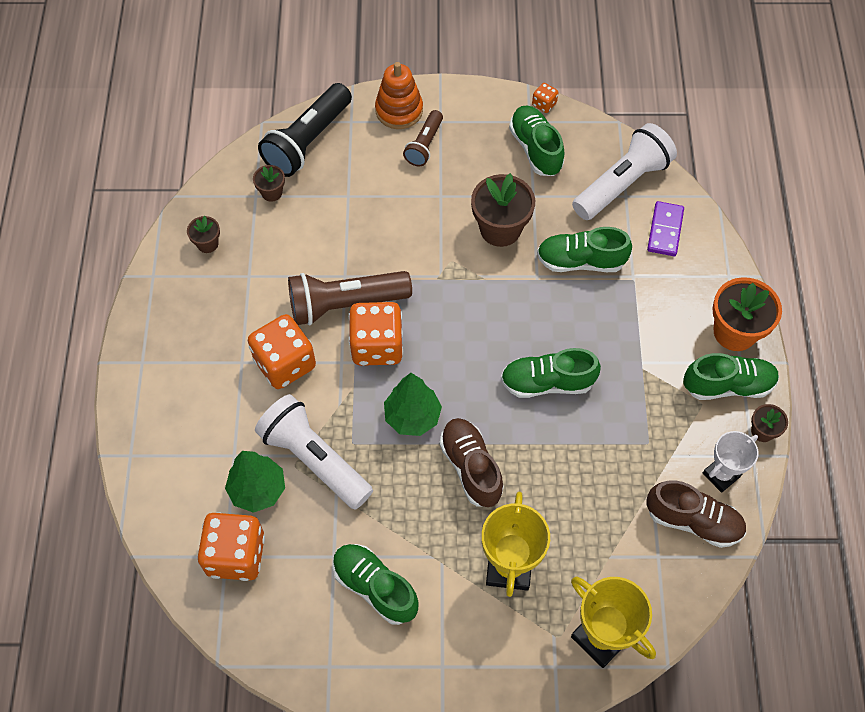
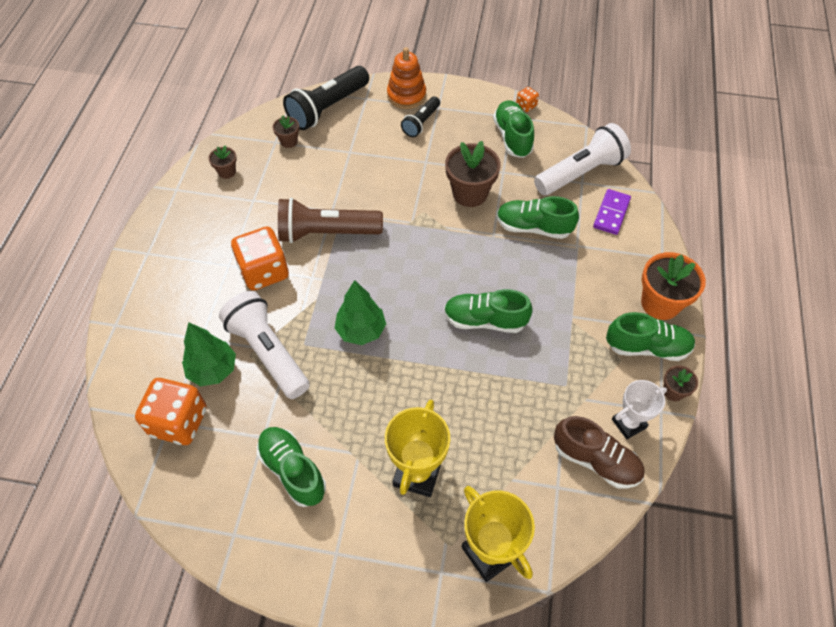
camera: 10 degrees right, 5 degrees down
orange dice [349,302,403,366] -> none
brown flashlight [403,110,443,167] -> black flashlight [401,96,440,137]
brown shoe [439,418,504,507] -> none

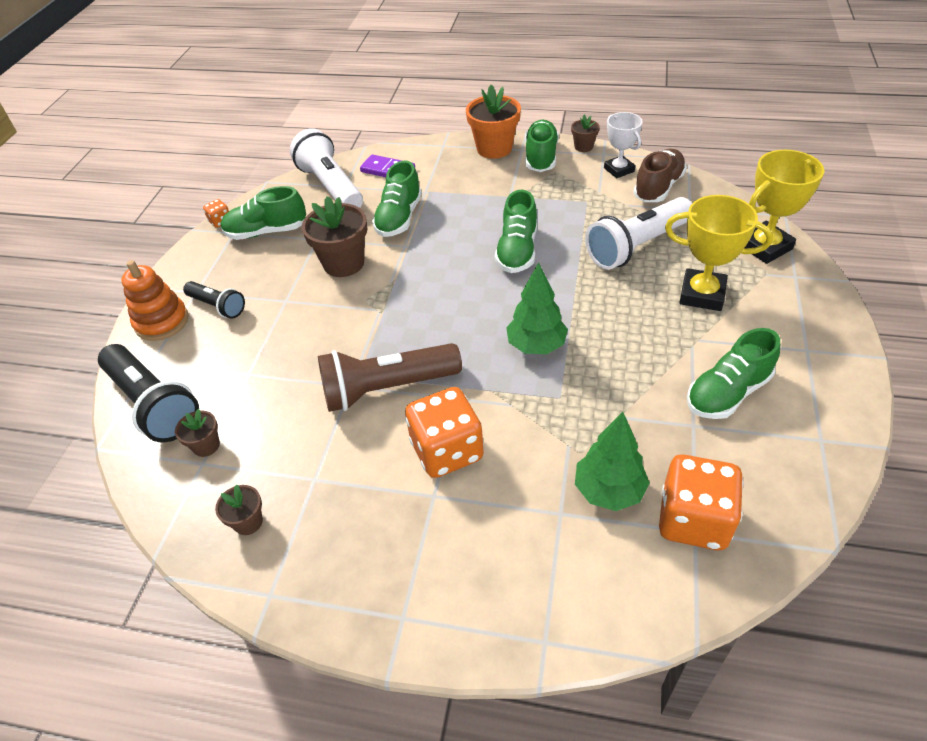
camera: 85 degrees left, 10 degrees down
white flashlight [219,291,310,399] -> white flashlight moved to [585,197,692,270]
brown flashlight [278,197,383,243] -> brown flashlight turned 75 degrees clockwise [318,343,462,412]

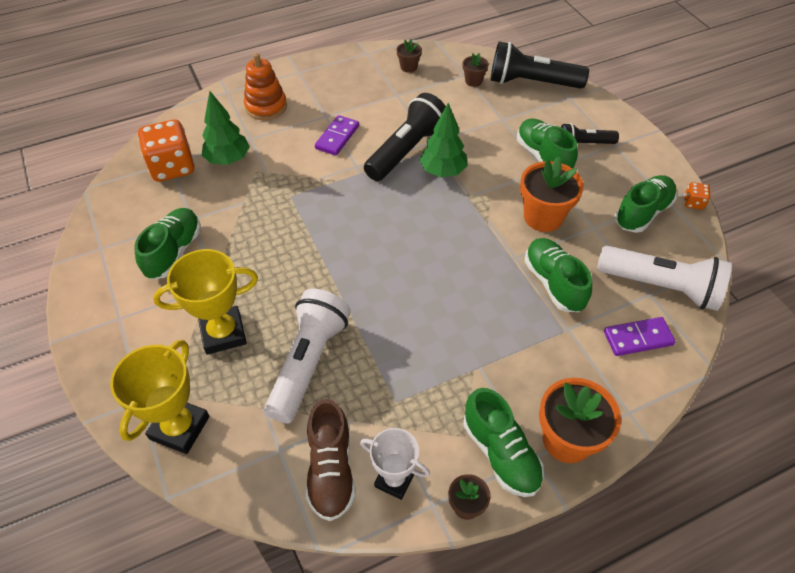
camera: 140 degrees right, 5 degrees up
orange stacking toy [121,260,189,341] -> orange stacking toy moved to [244,53,287,120]
brown flower pot [302,196,367,277] -> orange flower pot [520,157,584,232]
brown flashlight [318,343,462,412] -> black flashlight [364,93,446,181]
orange dice [405,387,484,478] -> purple domino [315,115,359,156]
green shoe [495,190,537,273] -> green shoe moved to [517,118,578,168]
green tree [506,262,568,354] -> green tree moved to [419,103,468,177]

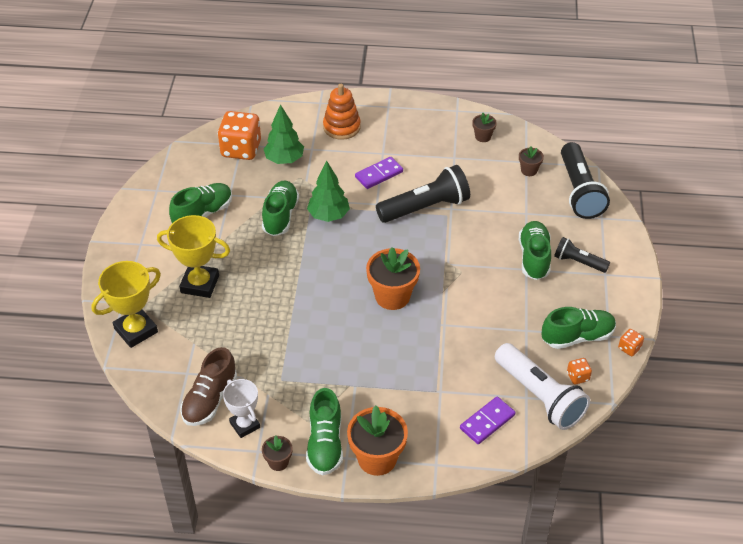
camera: 30 degrees right, 5 degrees down
white flashlight [264,289,351,423] -> none
green tree [419,103,468,177] -> green tree moved to [307,161,350,222]
black flashlight [490,42,589,89] -> black flashlight turned 135 degrees counterclockwise [561,142,610,219]
orange flower pot [520,157,584,232] -> orange flower pot moved to [366,247,420,310]
green shoe [524,238,592,312] -> green shoe moved to [262,181,299,236]
purple domino [604,317,676,356] -> purple domino turned 60 degrees counterclockwise [460,396,516,444]
none -> orange dice [567,358,592,385]

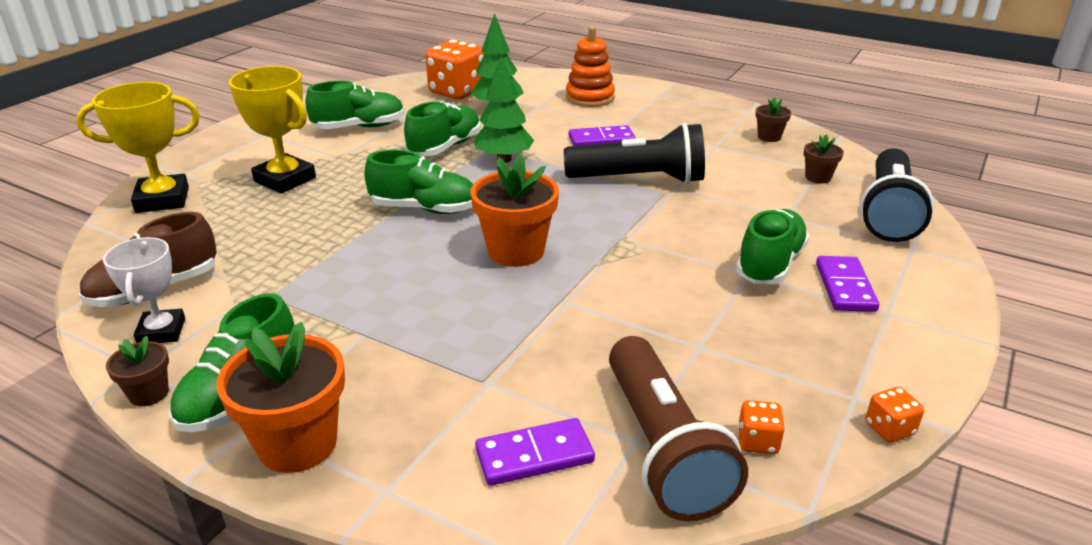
camera: 25 degrees right, 15 degrees down
white flashlight [495,343,590,430] -> brown flashlight [609,336,748,521]
green shoe [542,307,616,349] -> green shoe moved to [364,150,473,214]
black flashlight [554,237,610,273] -> purple domino [816,256,879,312]

